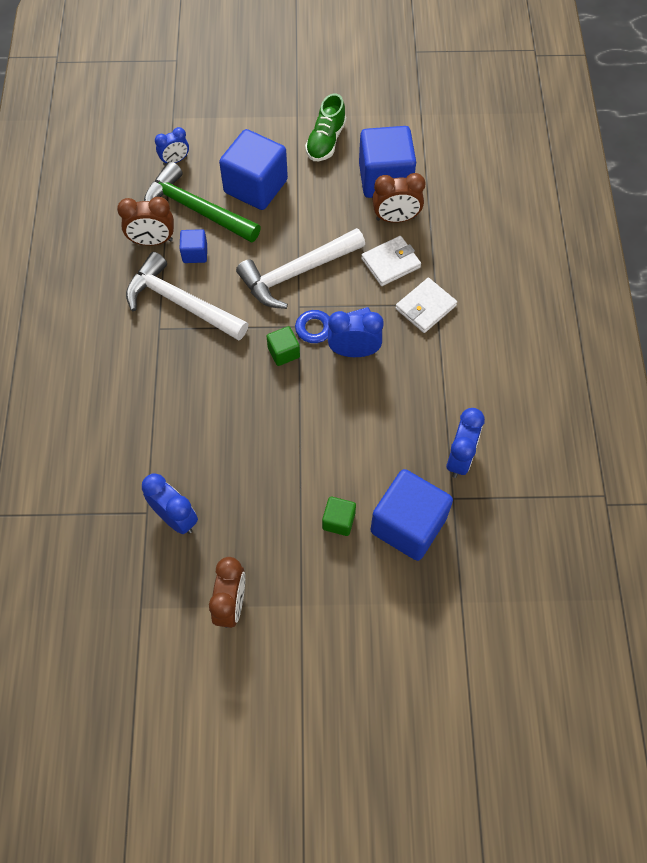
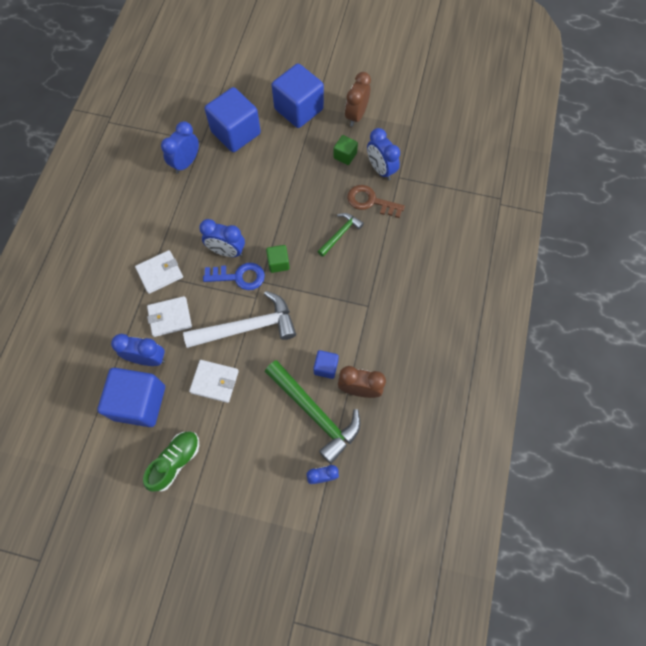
camera: 165 degrees left, 5 degrees up
white hammer [126,252,248,341] -> none
blue cube [219,129,288,210] -> blue cube moved to [272,63,324,128]
green cube [322,497,356,536] -> green cube moved to [333,135,358,165]
brown clock [372,173,425,223] -> blue clock [111,334,165,366]
none -> white wallet [189,360,239,403]
none -> green hammer [317,213,364,257]
none -> brown key [347,185,405,218]

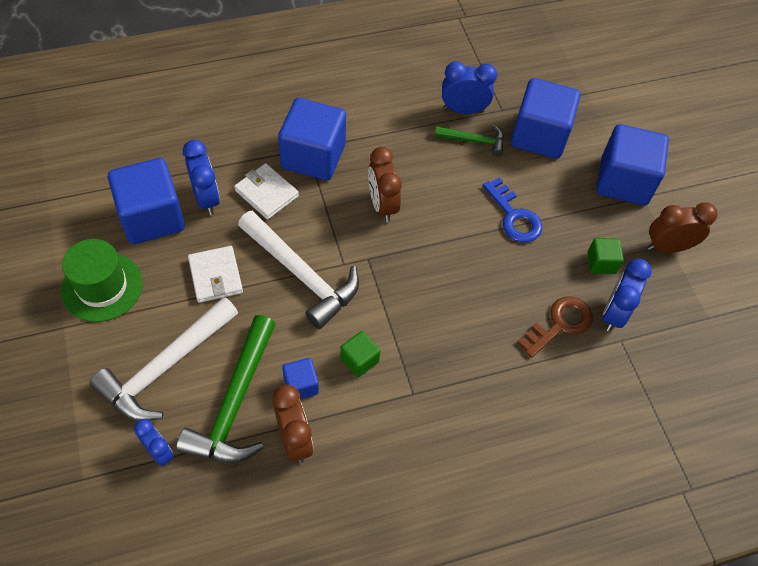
camera: 55 degrees right, 10 degrees down
white wallet [135,250,183,294] -> blue cube [278,98,346,180]
green shoe [143,431,199,492] -> green hat [61,239,143,322]
blue clock [199,219,245,257] -> brown clock [368,147,402,222]
blue key [203,263,265,290] -> blue key moved to [483,177,542,242]
green cube [266,245,290,273] -> green cube moved to [340,331,380,377]
green hammer [317,213,364,257] -> green hammer moved to [435,125,504,156]
brown key [347,185,405,218] -> brown key turned 60 degrees clockwise [517,296,593,358]
none -> white hammer [89,297,238,421]

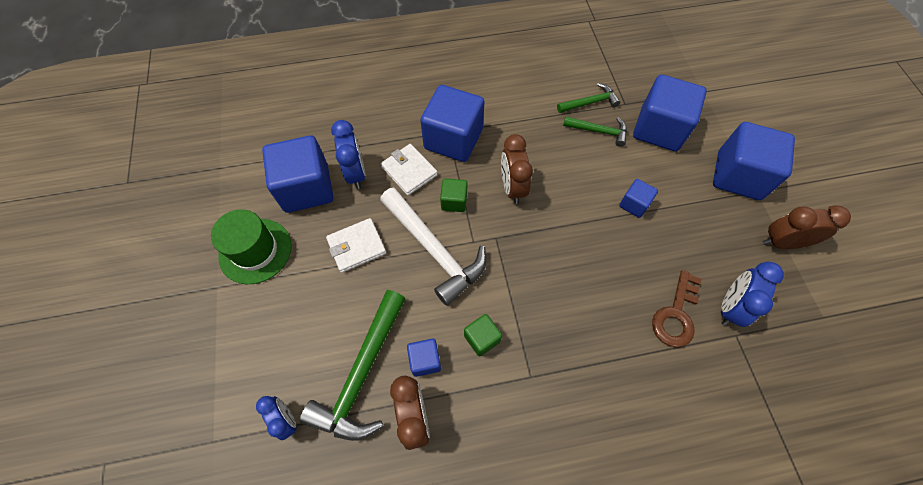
camera: 10 degrees right, 5 degrees up
white hammer [89,297,238,421] -> none
white wallet [188,246,243,303] -> white wallet turned 75 degrees clockwise [326,218,386,273]
blue clock [442,61,497,114] -> green hammer [557,83,621,113]
blue key [483,177,542,242] -> blue cube [619,179,658,218]
brown key [517,296,593,358] -> brown key turned 150 degrees clockwise [652,270,701,348]
green cube [587,238,624,274] -> green cube moved to [440,178,467,212]

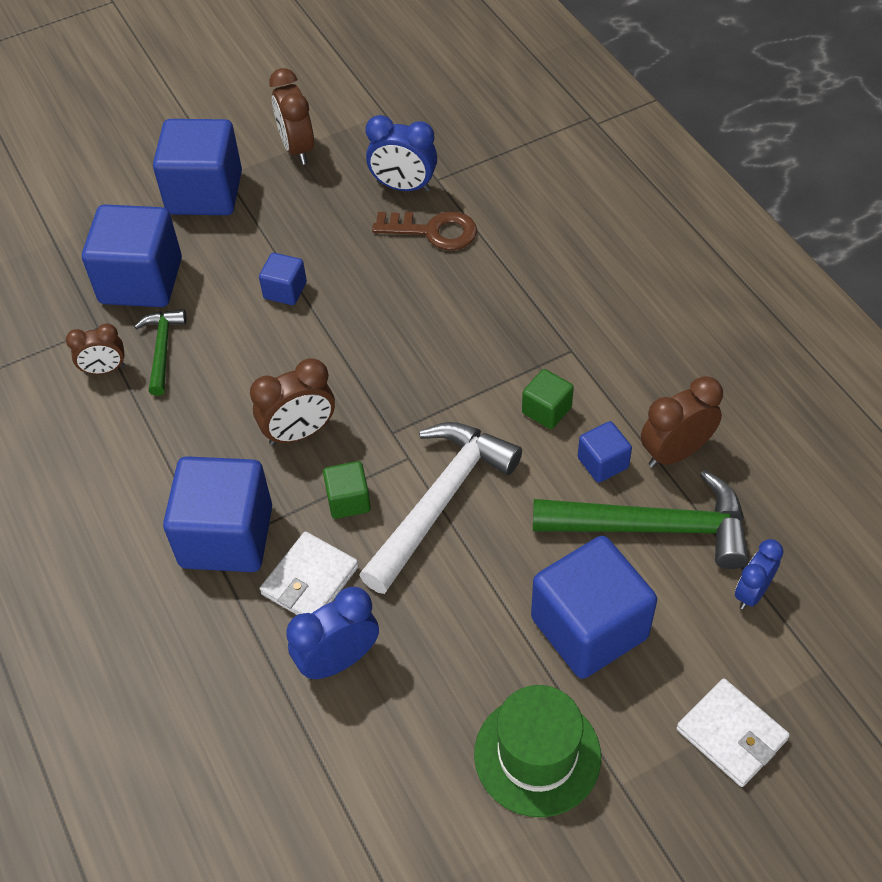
camera: 105 degrees left, 10 degrees down
blue cube [262,135,334,213] -> blue cube moved to [531,536,657,679]
white wallet [326,218,386,273] -> white wallet moved to [676,679,790,787]
green hammer [557,83,621,113] -> brown clock [66,323,125,374]

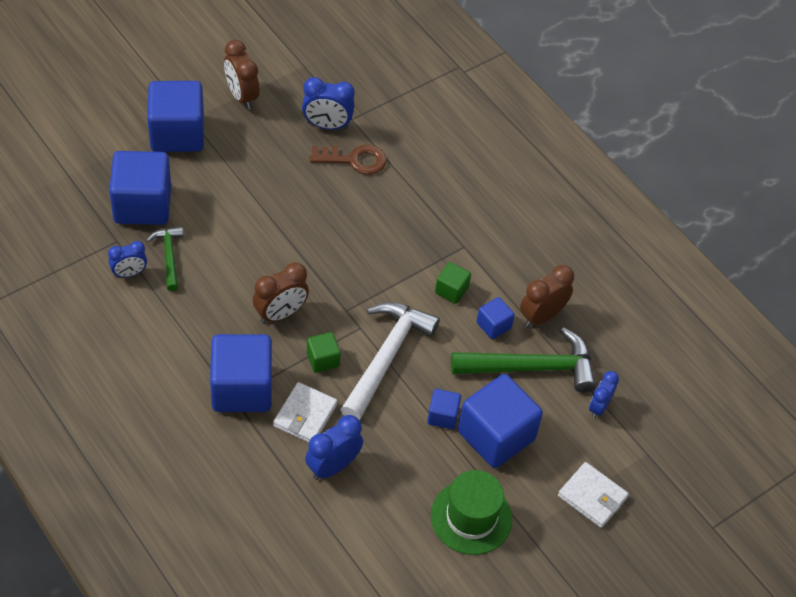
camera: 15 degrees left, 0 degrees up
brown clock [66,323,125,374] -> blue clock [108,241,147,277]
blue cube [259,253,307,305] -> blue cube moved to [427,389,461,429]

